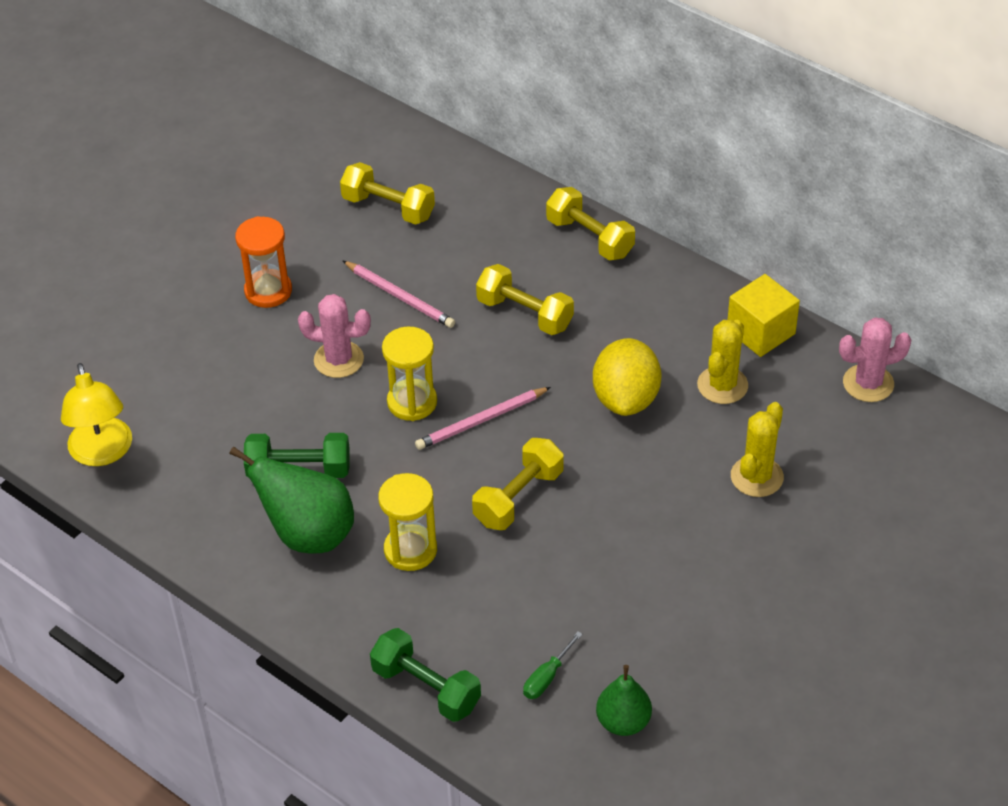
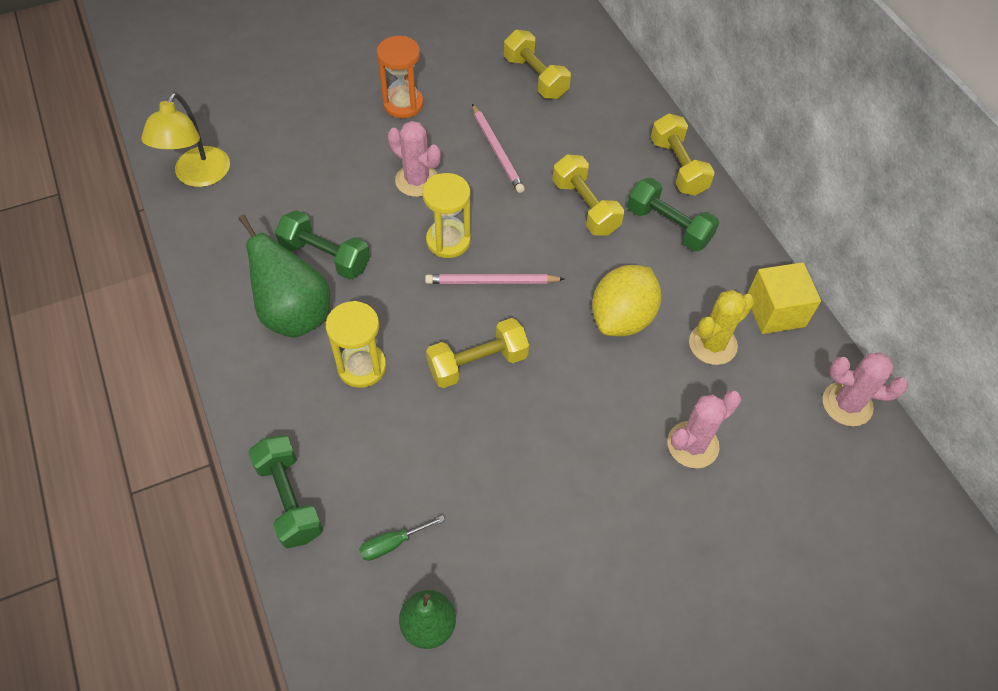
camera: 25 degrees right, 10 degrees up
yellow cactus [731,402,784,497] -> pink cactus [667,390,741,468]
none -> green dumbbell [627,178,719,251]

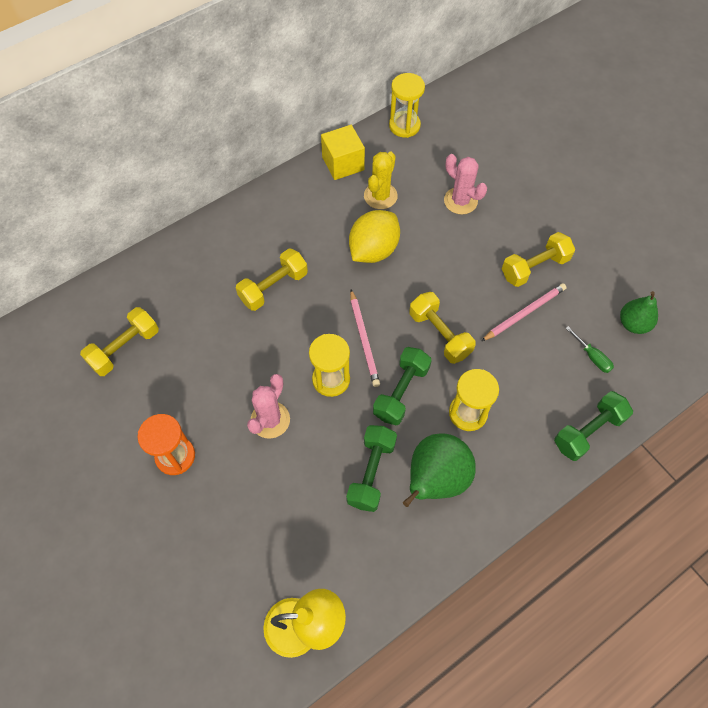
camera: 100 degrees left, 5 degrees up
pink pencil [472,104,525,193] -> pink pencil moved to [482,283,566,341]
yellow lemon [592,265,661,337] -> yellow lemon turned 75 degrees counterclockwise [349,210,400,263]
green dumbbell [627,178,719,251] -> green dumbbell moved to [373,347,432,425]
yellow dumbbell [651,113,715,196] -> yellow dumbbell moved to [502,232,575,287]
yellow cactus [689,290,754,365] -> yellow cactus turned 75 degrees clockwise [364,152,398,209]
pink cactus [823,352,908,426] -> yellow hourglass [389,73,425,138]

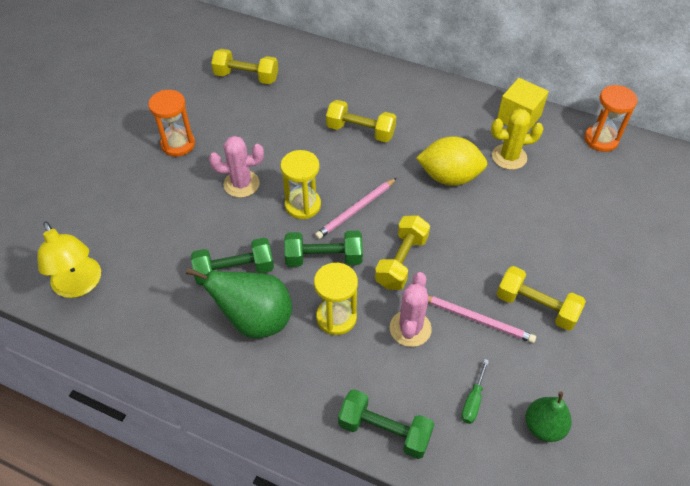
camera: 60 degrees right, 10 degrees down
yellow hourglass [389,73,425,138] -> orange hourglass [584,85,638,152]
pink cactus [444,154,487,214] -> pink cactus moved to [390,272,432,347]

